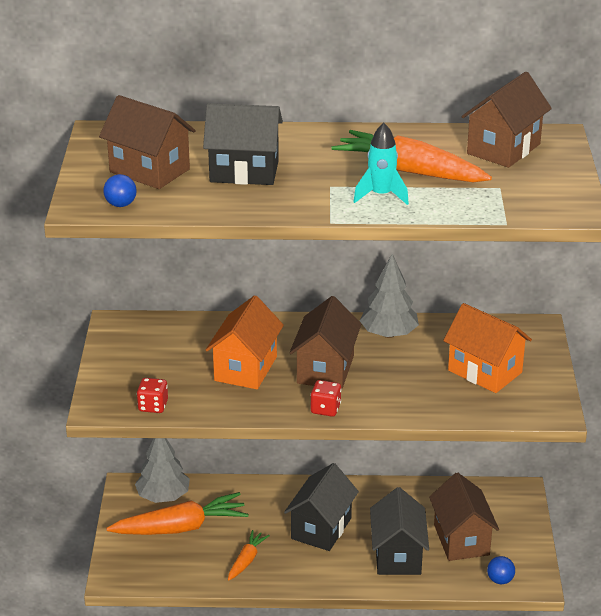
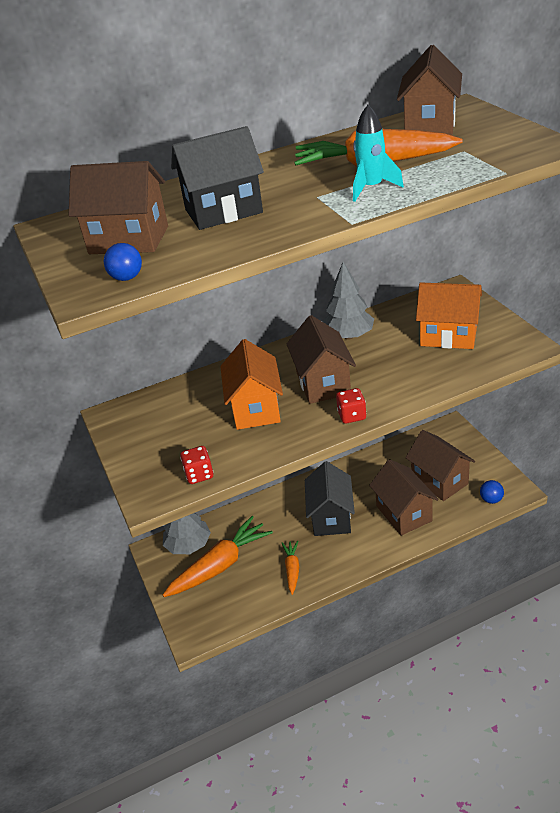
camera: 20 degrees left, 5 degrees up
black house [370,487,429,575] -> brown house [369,459,439,536]

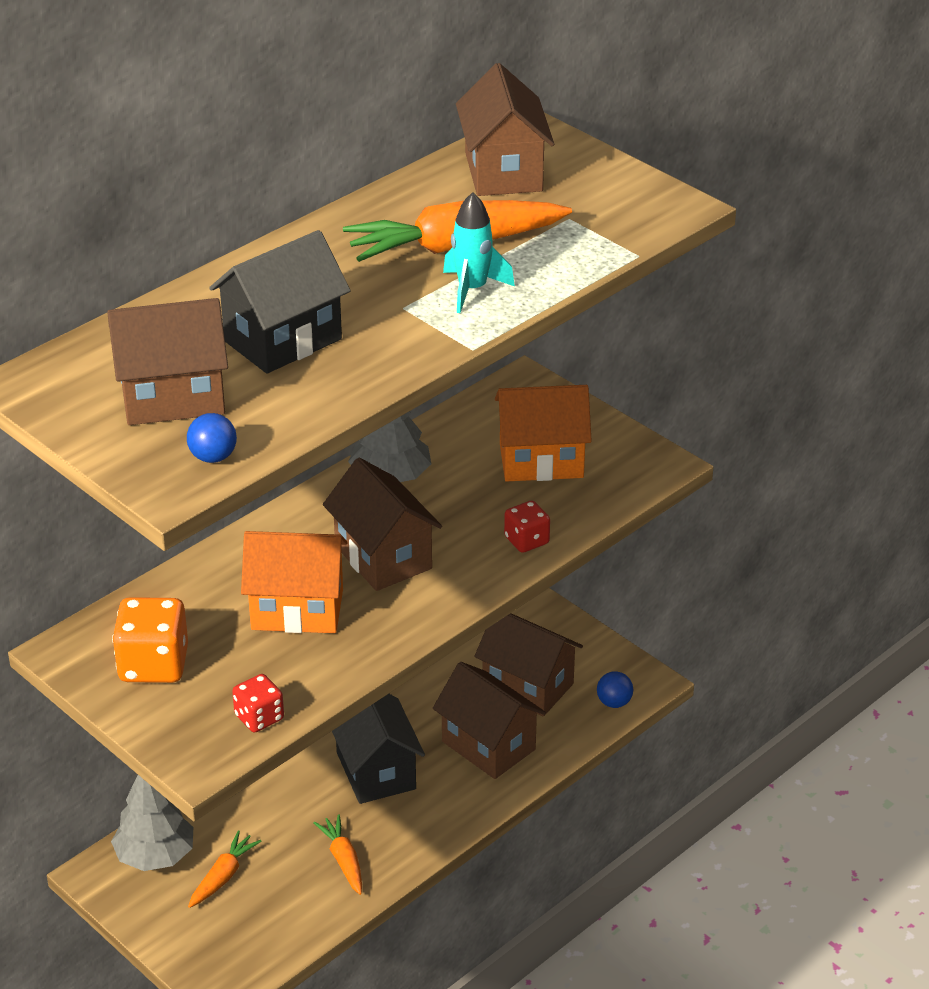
camera: 25 degrees left, 0 degrees up
orange carrot [163,516,273,597] -> orange carrot [188,831,261,908], size x0.52
orange house [220,339,283,430] -> orange house turned 60 degrees counterclockwise [241,531,347,633]
red dice [336,388,366,424] -> red dice moved to [504,501,550,553]
none -> orange dice [112,597,188,683]

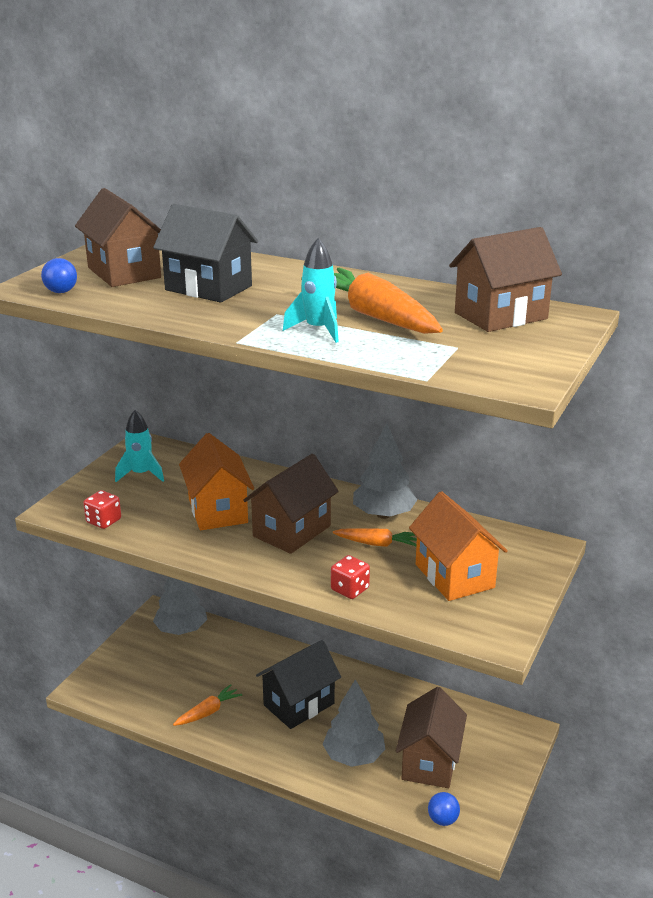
camera: 70 degrees right, 10 degrees down
orange dice [112,597,188,683] -> turquoise rocket [115,410,164,482]
orange carrot [188,831,261,908] -> orange carrot moved to [333,528,417,547]
brown house [433,662,546,779] -> grey tree [322,679,385,767]

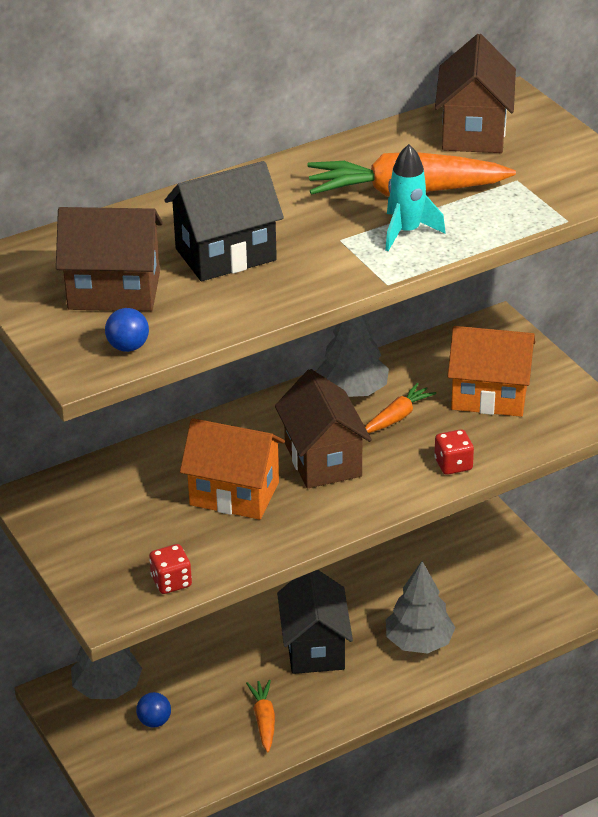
camera: 55 degrees left, 10 degrees up
turquoise rocket [115,410,164,482] -> none
brown house [396,687,467,788] -> none
blue ball [428,792,460,826] -> blue ball moved to [136,692,171,727]

